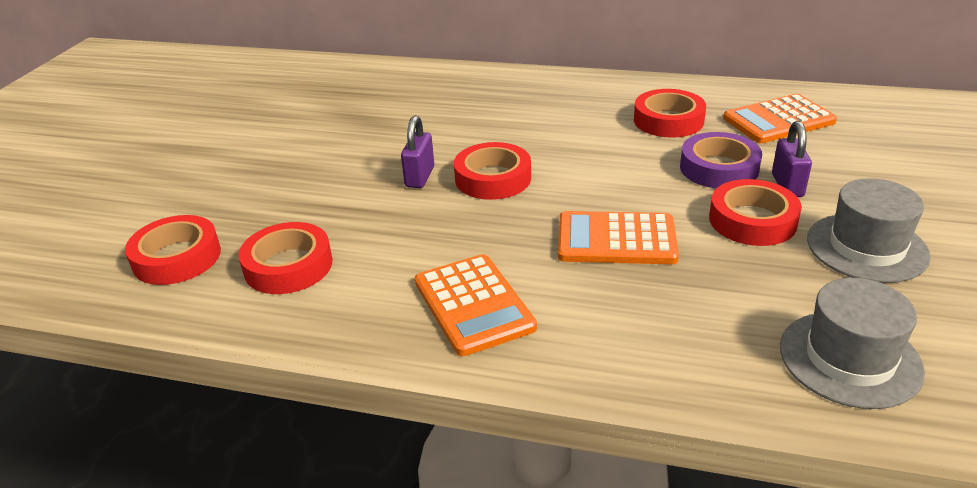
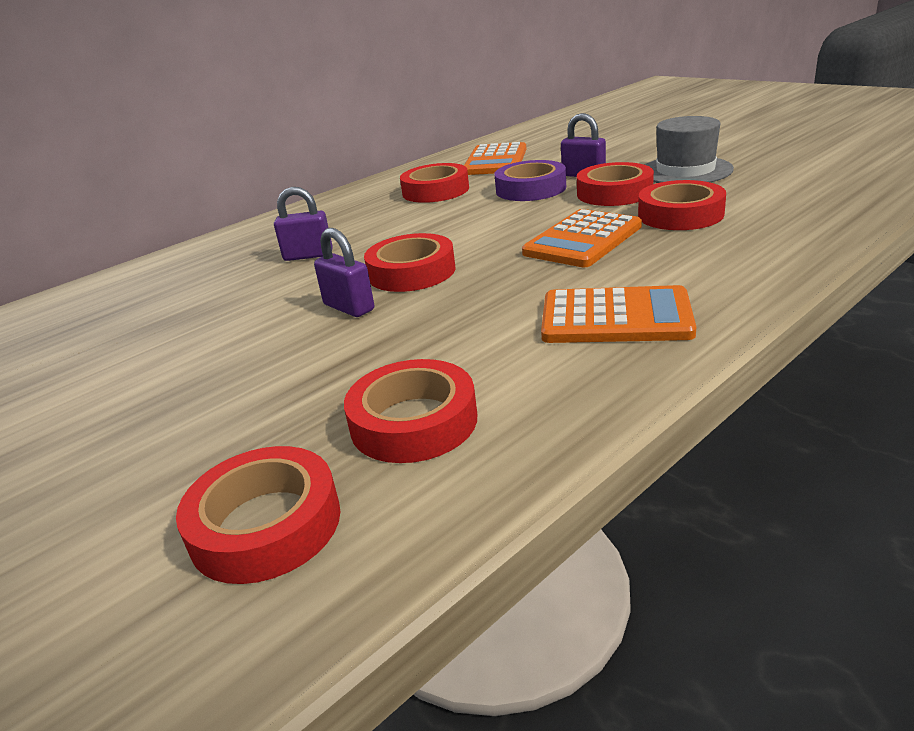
camera: 55 degrees left, 5 degrees down
grey hat [780,278,925,409] -> none
none -> purple padlock [274,187,333,261]
none -> red tape [638,180,726,230]

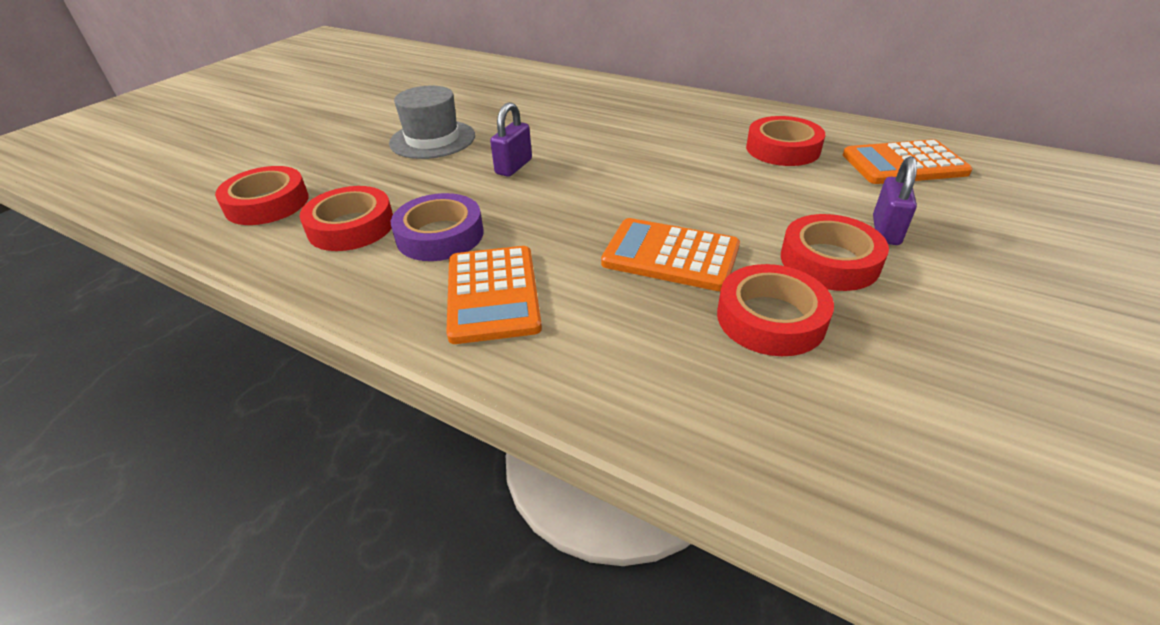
camera: 70 degrees right, 10 degrees up
purple padlock [274,187,333,261] -> none
red tape [364,233,455,292] -> none
purple tape [494,160,566,201] -> purple tape moved to [391,193,484,261]
grey hat [645,116,734,183] -> grey hat moved to [389,86,475,159]

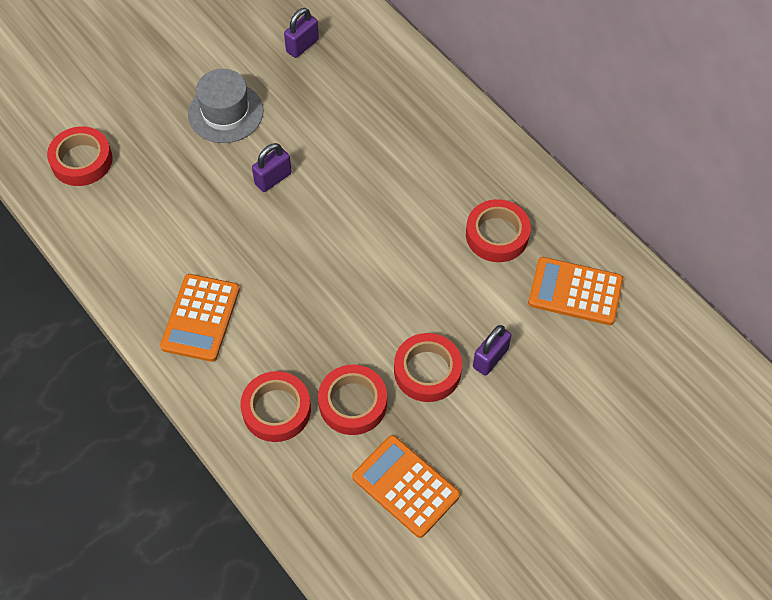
camera: 20 degrees right, 20 degrees up
red tape [300,186,393,251] -> red tape moved to [241,371,311,442]
purple tape [391,193,484,261] -> none
orange calculator [601,218,740,291] -> orange calculator moved to [352,435,460,538]
none -> purple padlock [284,8,319,58]

